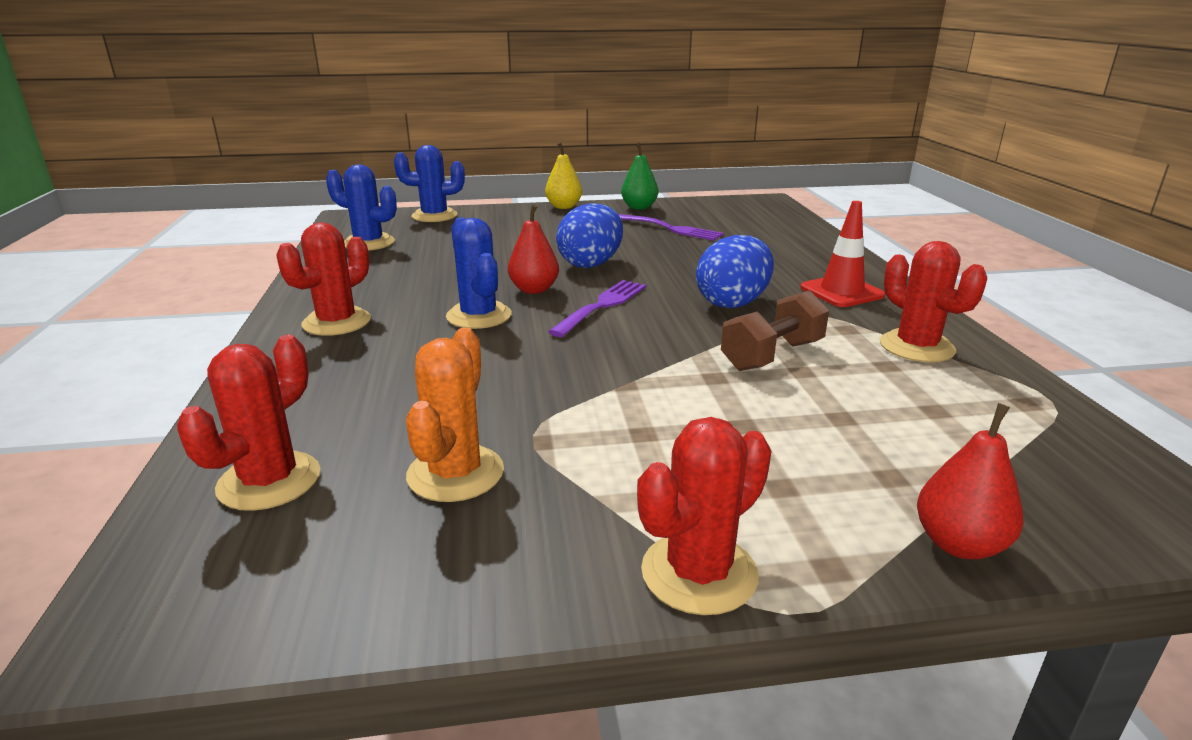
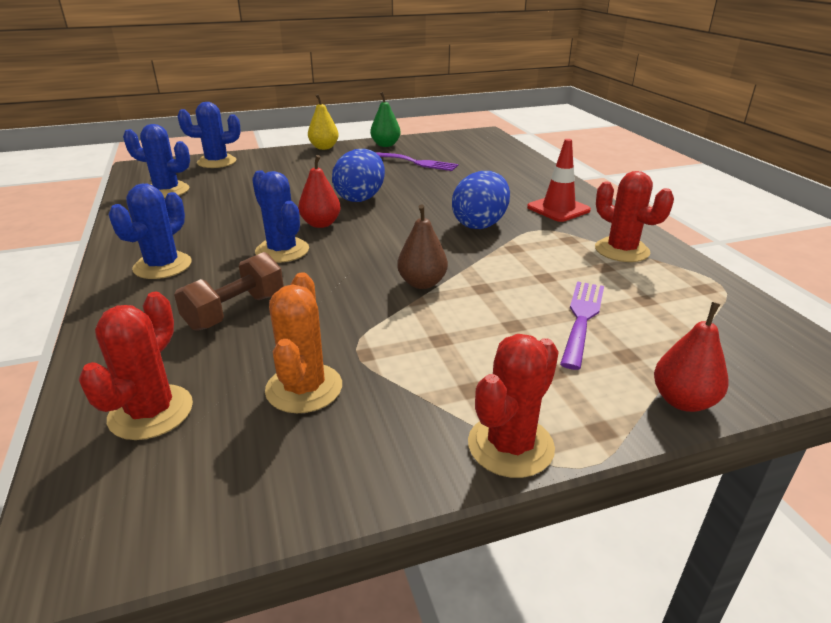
camera: 10 degrees left, 5 degrees up
red cactus [277,223,371,336] -> blue cactus [108,184,192,279]
purple fork [548,280,646,337] -> purple fork moved to [560,281,604,370]
brown dumbbell [721,290,829,371] -> brown dumbbell moved to [174,252,284,331]
none -> brown pear [397,204,448,289]

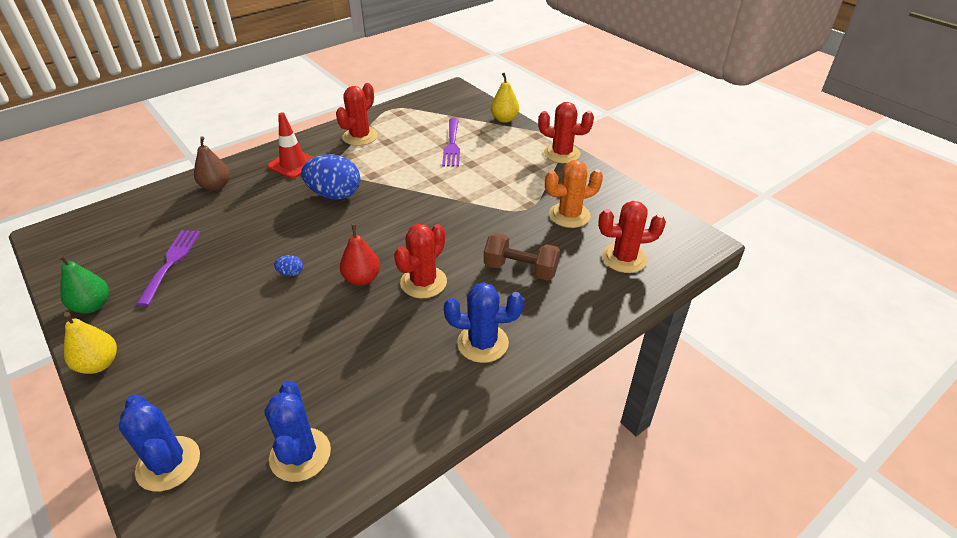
camera: 110 degrees left, 10 degrees up
blue cactus [252,170,309,263] -> red cactus [394,224,447,298]
blue egg [332,149,385,202] -> blue egg [274,255,303,276], size x0.42
brown pear [397,204,448,289] -> brown pear moved to [194,136,230,191]
purple fork [560,281,604,370] -> purple fork turned 90 degrees counterclockwise [442,118,460,167]
red pear [654,302,729,412] -> yellow pear [491,73,519,123]

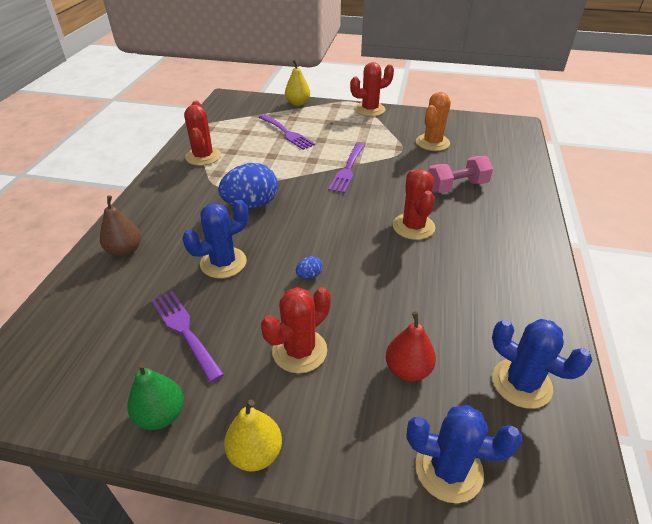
camera: 40 degrees left, 0 degrees up
red traffic cone [267,112,315,179] -> none
red pear [340,224,380,286] -> red pear moved to [386,311,436,382]
blue cactus [444,282,523,363] -> blue cactus moved to [182,200,248,278]
brown dumbbell [484,233,560,281] -> pink dumbbell [428,156,493,193]
red cactus [598,201,666,273] -> red cactus moved to [261,287,331,373]
none -> purple fork [328,143,365,193]

